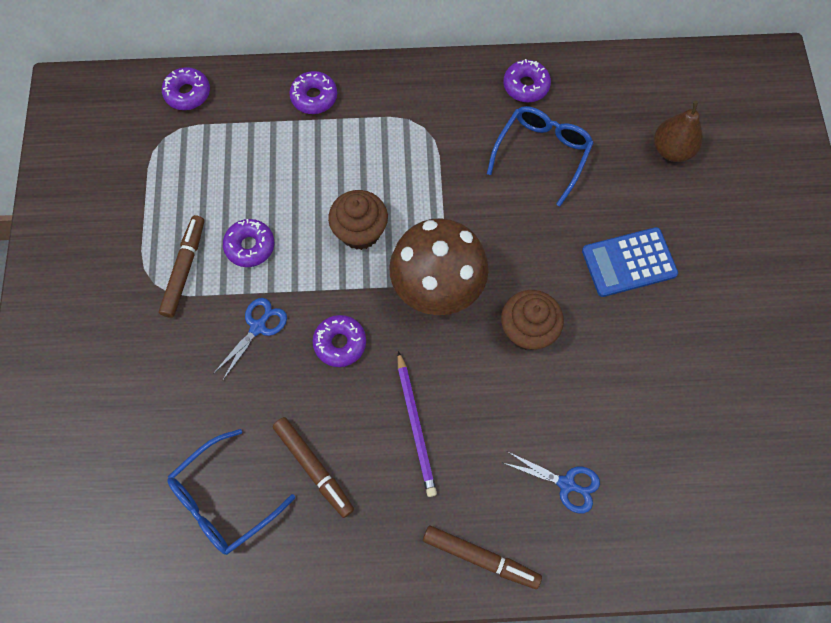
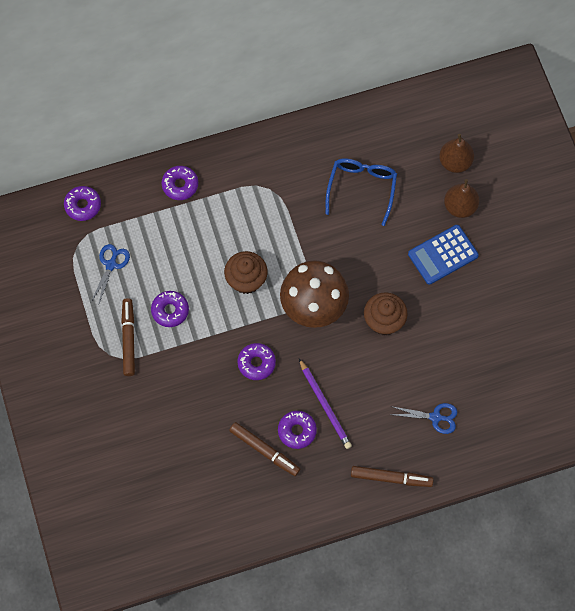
camera: 15 degrees left, 0 degrees up
blue glasses [167,429,295,555] -> none
blue scissors [213,298,287,380] -> blue scissors moved to [91,244,130,303]
purple donut [503,59,551,103] -> purple donut moved to [278,411,317,449]
none -> brown pear [444,179,479,218]

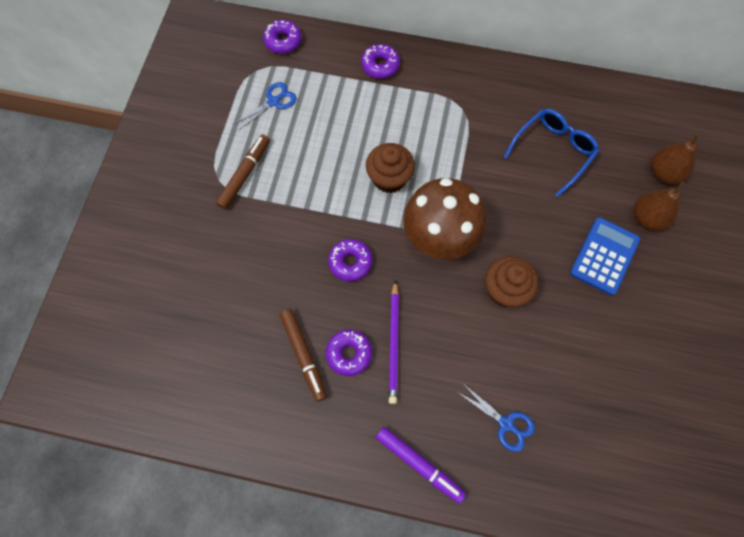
camera: 30 degrees right, 0 degrees up
purple donut [151,291,189,327] -> none
brown marker [351,466,434,487] -> purple marker [376,427,466,504]
blue calculator [408,225,479,285] -> blue calculator turned 120 degrees clockwise [570,217,640,296]

